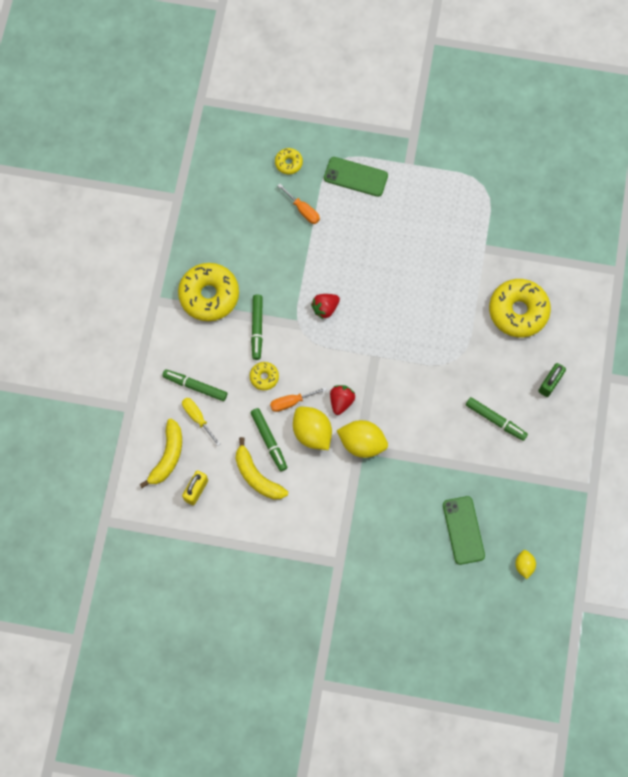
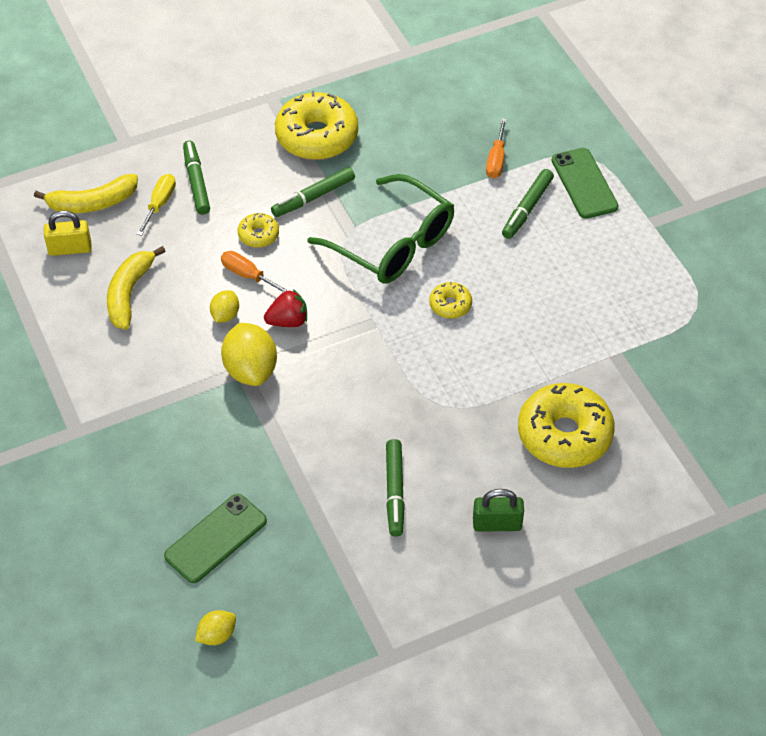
camera: 55 degrees right, 20 degrees down
green marker [250,408,287,471] -> green marker moved to [502,169,554,239]
yellow donut [275,148,303,174] -> yellow donut moved to [429,282,472,319]
yellow lemon [293,407,332,450] -> yellow lemon [210,290,239,323], size x0.54
red strawberry [311,294,340,320] -> green glasses [307,174,454,284]

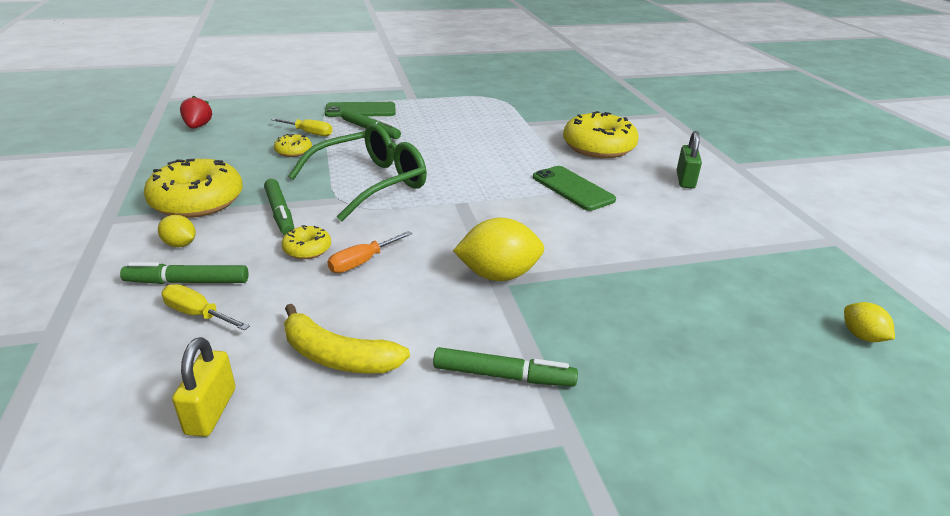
camera: 80 degrees left, 20 degrees down
yellow banana [34,174,138,213] -> none
green phone [164,494,267,583] -> green phone moved to [533,166,616,211]
yellow lemon [210,290,239,323] -> yellow lemon moved to [158,215,196,247]
red strawberry [264,289,307,327] -> red strawberry moved to [180,95,212,128]
green marker [386,439,405,537] -> green marker moved to [433,347,578,387]
yellow donut [429,282,472,319] -> yellow donut moved to [274,134,312,157]
orange screwdriver [486,118,507,179] -> yellow screwdriver [271,118,332,136]

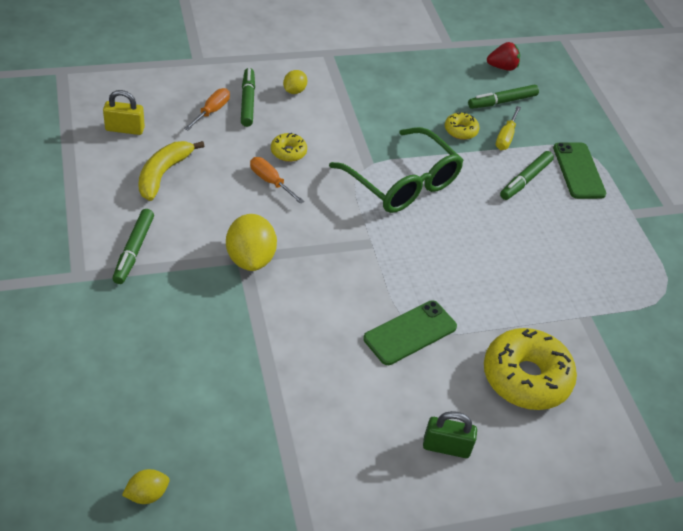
camera: 85 degrees right, 15 degrees up
yellow donut [144,159,243,218] -> none
yellow screwdriver [161,284,250,330] -> orange screwdriver [184,88,230,130]
green marker [264,179,294,235] -> green marker moved to [468,85,539,109]

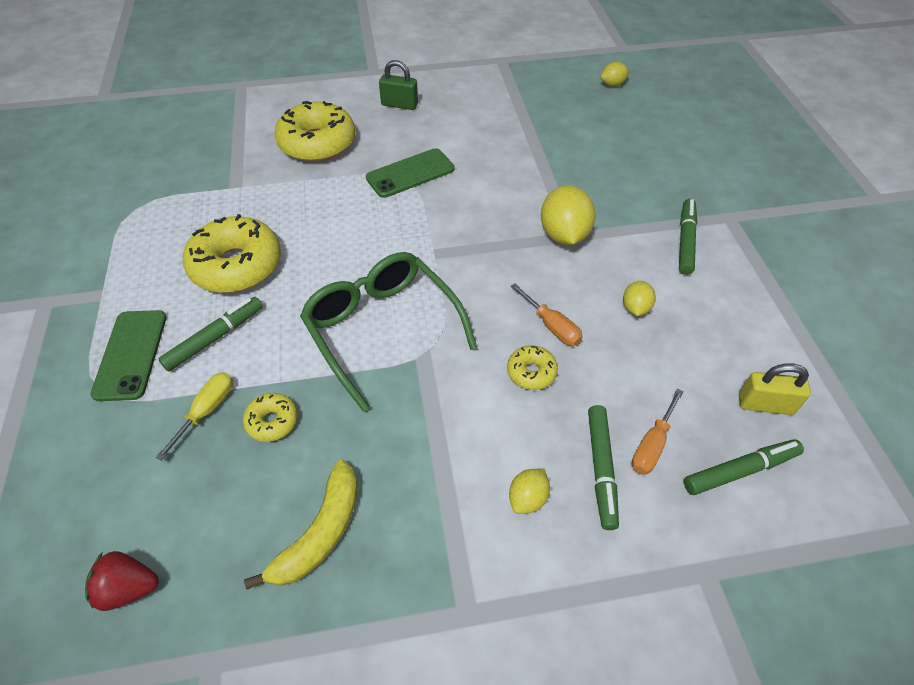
camera: 170 degrees left, 5 degrees up
yellow banana [138,141,204,201] -> yellow banana moved to [244,460,358,590]
green marker [468,85,539,109] -> green marker moved to [684,439,804,495]
none -> yellow donut [183,214,281,293]
none -> yellow lemon [623,281,656,316]

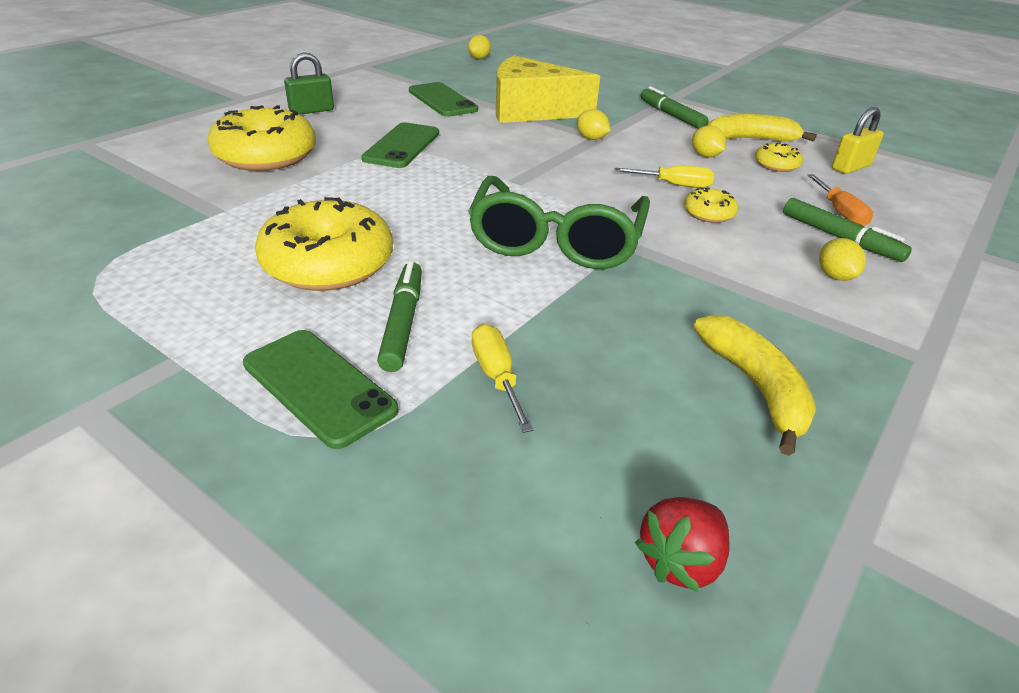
camera: 45 degrees left, 15 degrees down
yellow donut [243,393,298,442] -> yellow donut moved to [755,143,803,172]
green glasses [300,252,477,412] -> green glasses turned 90 degrees counterclockwise [468,176,650,269]
orange screwdriver [511,283,583,346] -> yellow screwdriver [615,166,714,188]
yellow lemon [541,185,596,245] -> yellow lemon [577,109,610,140], size x0.54
green marker [684,439,804,495] -> none
none -> green phone [409,82,478,117]
none -> yellow cheese [496,55,600,123]
none -> yellow banana [707,114,817,142]

